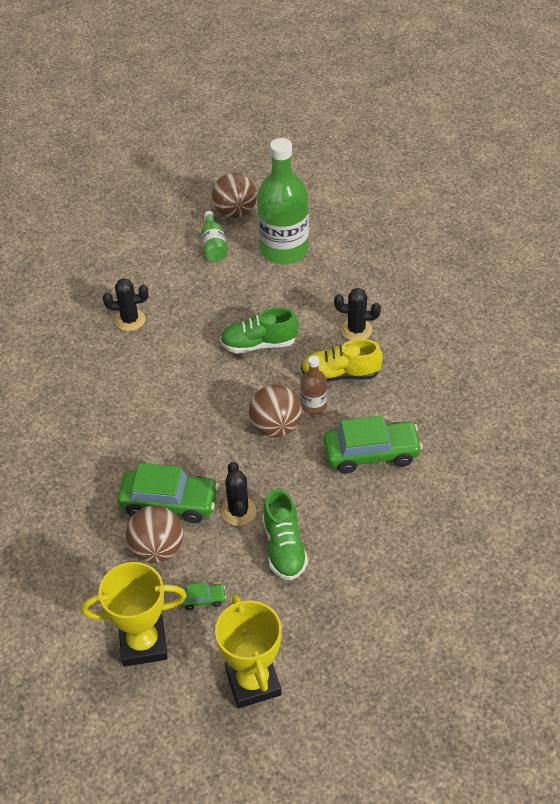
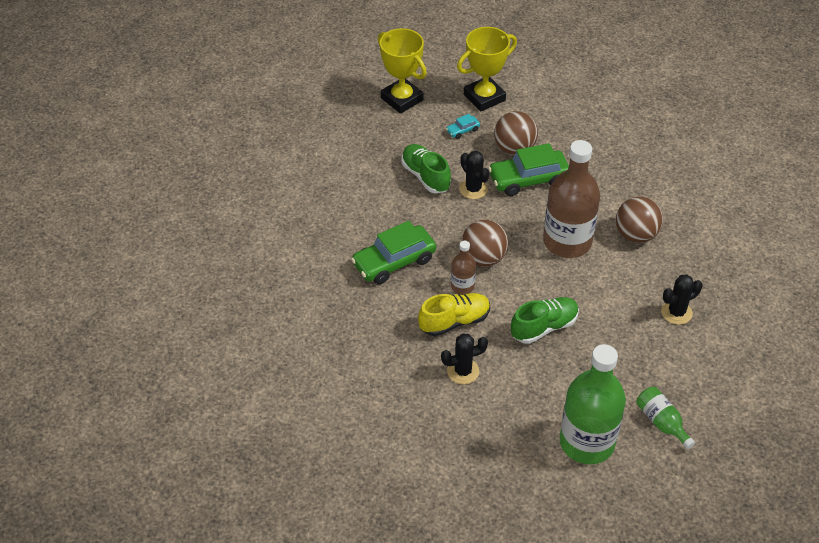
camera: 155 degrees right, 0 degrees up
green car [179,582,226,610] -> turquoise car [446,114,480,139]
brown ball [212,173,257,218] -> brown ball moved to [616,197,663,243]
none -> brown bottle [543,140,600,258]

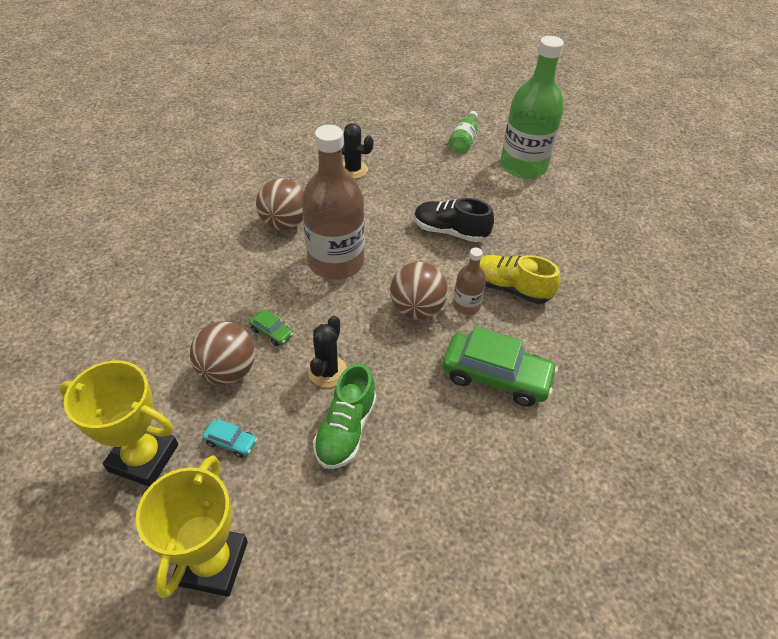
camera: 130 degrees left, 0 degrees up
black cactus [441,333,488,384] -> none
green car [488,143,569,196] -> green car [249,309,293,346], size x0.45
green shoe [511,297,579,344] -> black shoe [414,198,494,242]

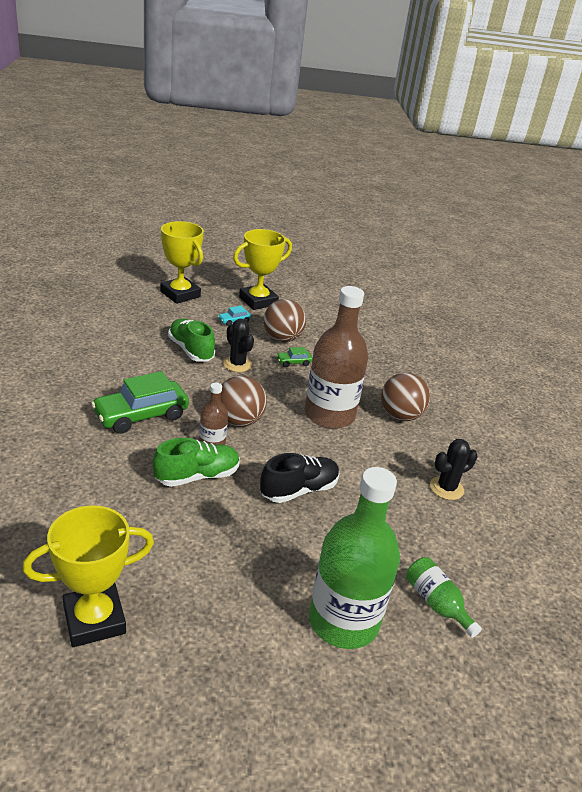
camera: 125 degrees right, 15 degrees down
yellow shoe [480,255,560,304] -> green shoe [153,438,240,487]
none -> yellow trophy [23,505,154,647]

